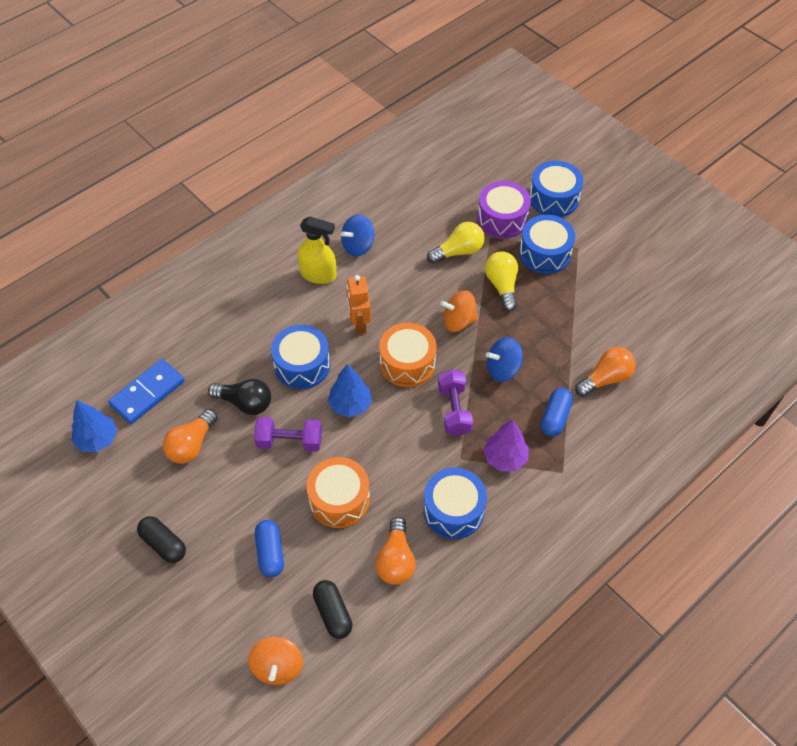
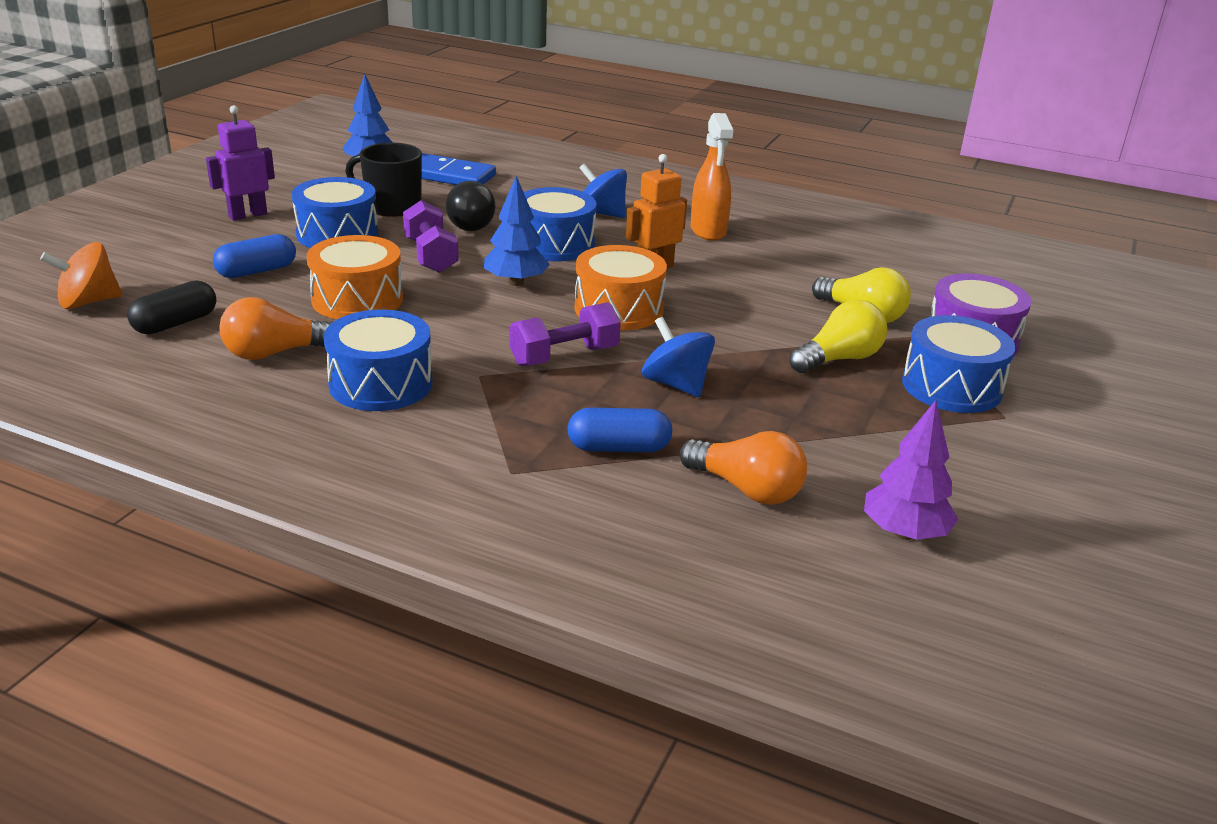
camera: 65 degrees right, 25 degrees down
black capsule [137,516,186,563] -> purple robot [206,105,275,221]
orange light bulb [163,409,217,464] -> black mug [345,143,422,217]
yellow spray bottle [297,216,336,284] -> orange spray bottle [690,113,733,241]
blue spinning top [341,214,374,257] -> blue spinning top moved to [579,163,627,218]
orange spinning top [440,291,478,332] -> none
purple tree [483,419,529,471] -> purple tree moved to [864,400,958,540]
blue drum [530,161,583,217] -> blue drum moved to [292,177,378,248]

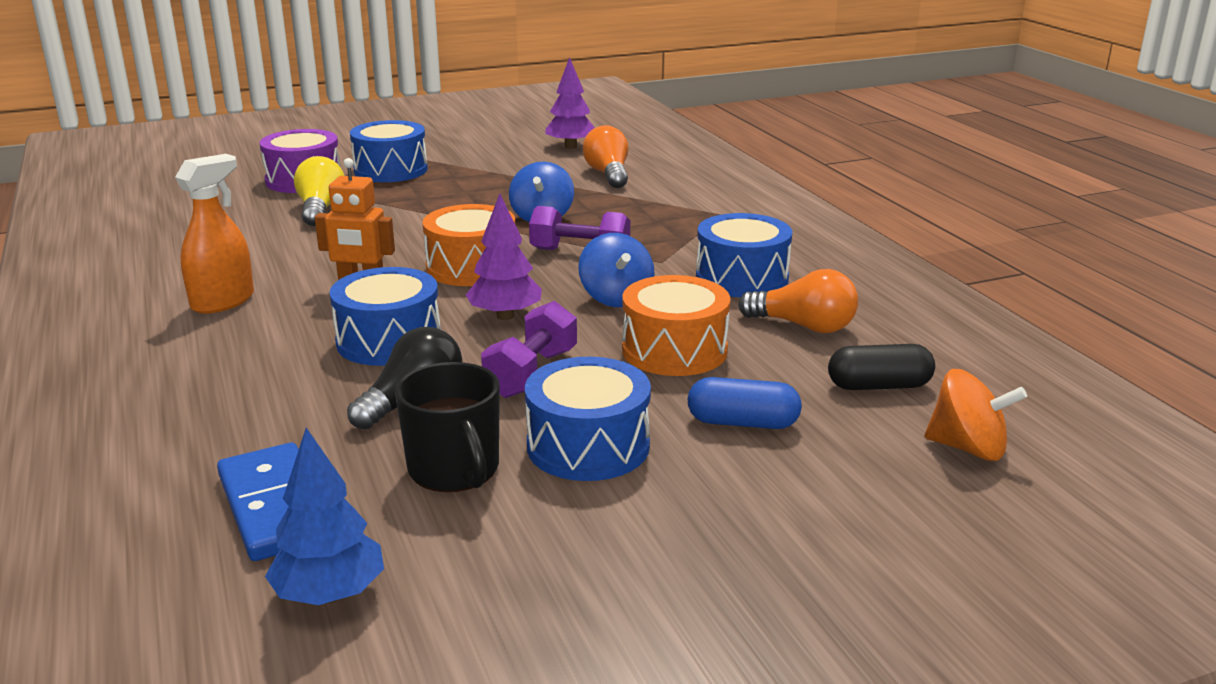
camera: 135 degrees left, 5 degrees down
purple robot [206,105,275,221] -> none
blue tree [484,176,550,286] -> purple tree [466,194,542,320]
blue capsule [568,408,672,452] -> none
blue spinning top [579,163,627,218] -> blue spinning top moved to [578,233,655,307]
yellow light bulb [789,299,887,373] -> none

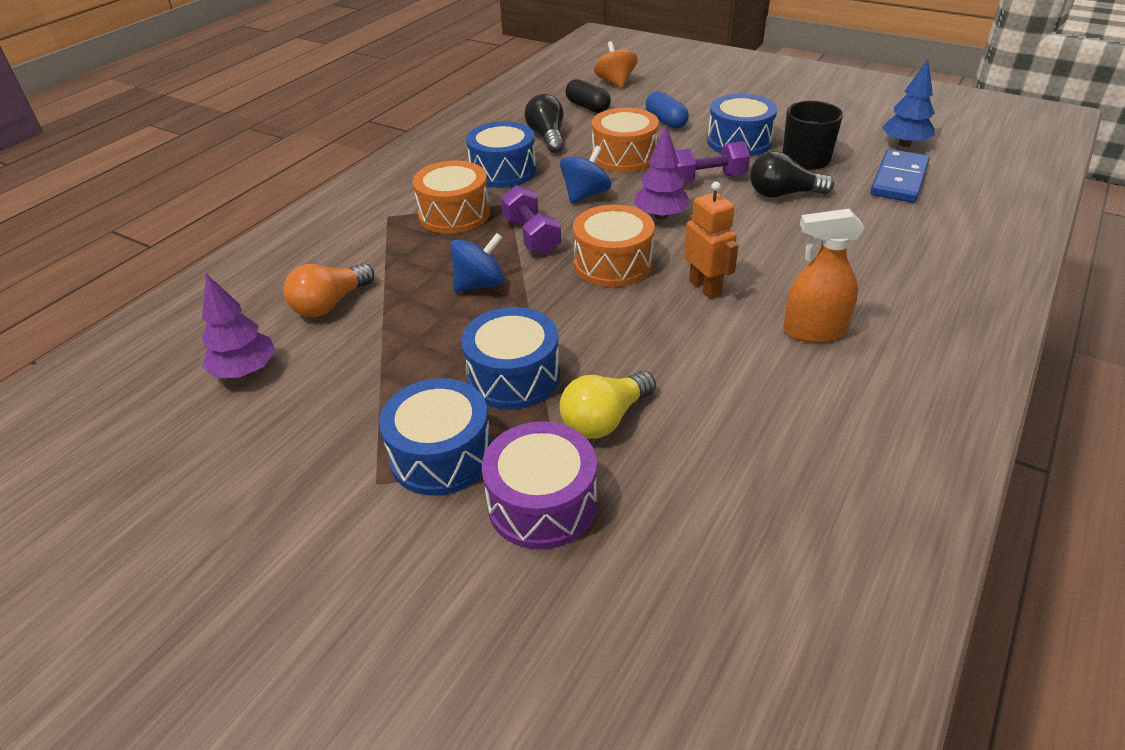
camera: 125 degrees left, 15 degrees up
blue drum [330,267,441,366] -> blue drum moved to [461,307,560,409]
orange light bulb [738,269,858,333] -> black light bulb [525,94,564,153]
none -> orange drum [413,161,490,234]

